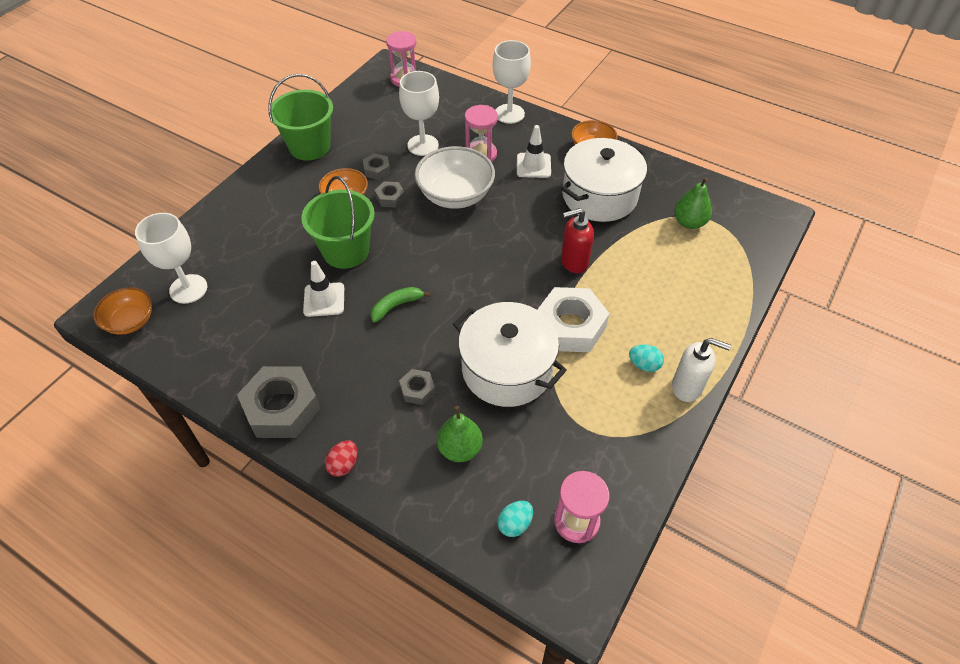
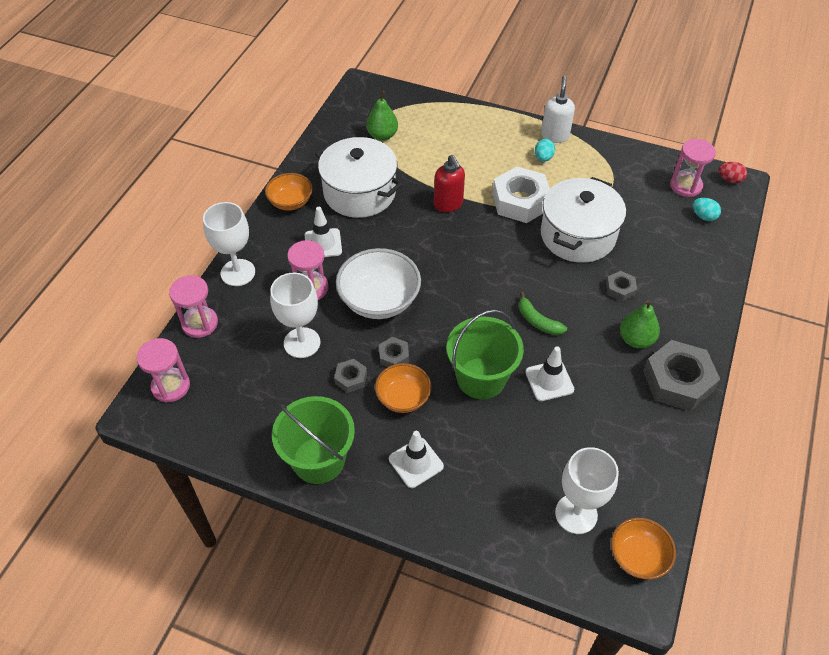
camera: 100 degrees left, 0 degrees up
red egg [325,440,357,477] -> red egg moved to [719,162,747,183]
green pear [437,406,483,462] -> green pear moved to [620,300,660,348]
none -> pink hourglass [169,275,218,338]
none -> white traffic cone [389,431,444,488]

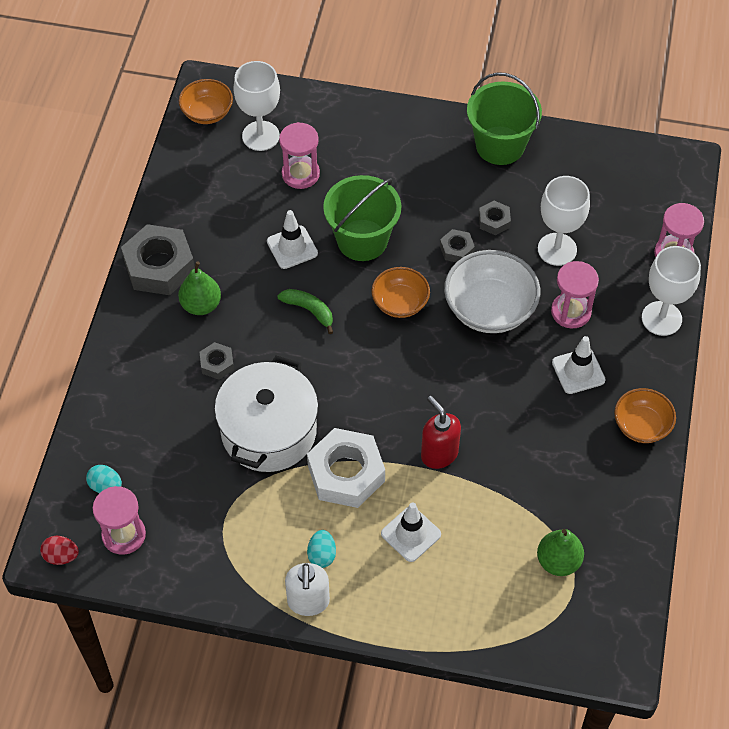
camera: 170 degrees right, 5 degrees up
pink hourglass [137,338,190,403] -> pink hourglass moved to [279,122,320,189]
white pot [315,137,403,218] -> none
orange bowl [375,363,432,413] -> orange bowl moved to [371,267,430,318]
white traffic cone [389,431,444,488] -> white traffic cone moved to [381,502,441,562]

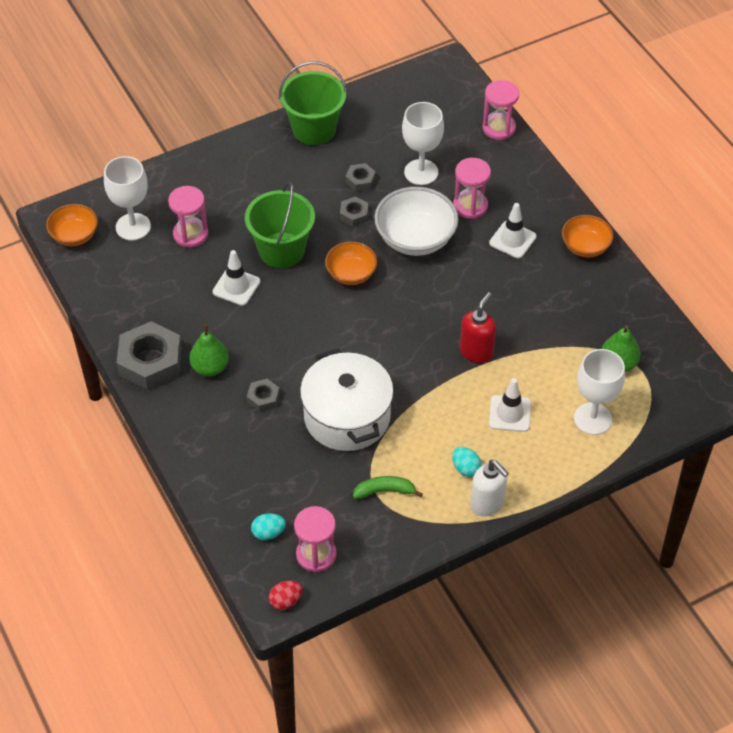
camera: 40 degrees left, 5 degrees down
green banana [277,289,333,334] -> green banana moved to [353,476,422,499]
white nut [307,428,385,508] -> none
red soap dispenser [421,396,461,469] -> red soap dispenser turned 105 degrees clockwise [460,292,496,363]
white goblet [642,246,701,336] -> white goblet moved to [574,349,625,435]

